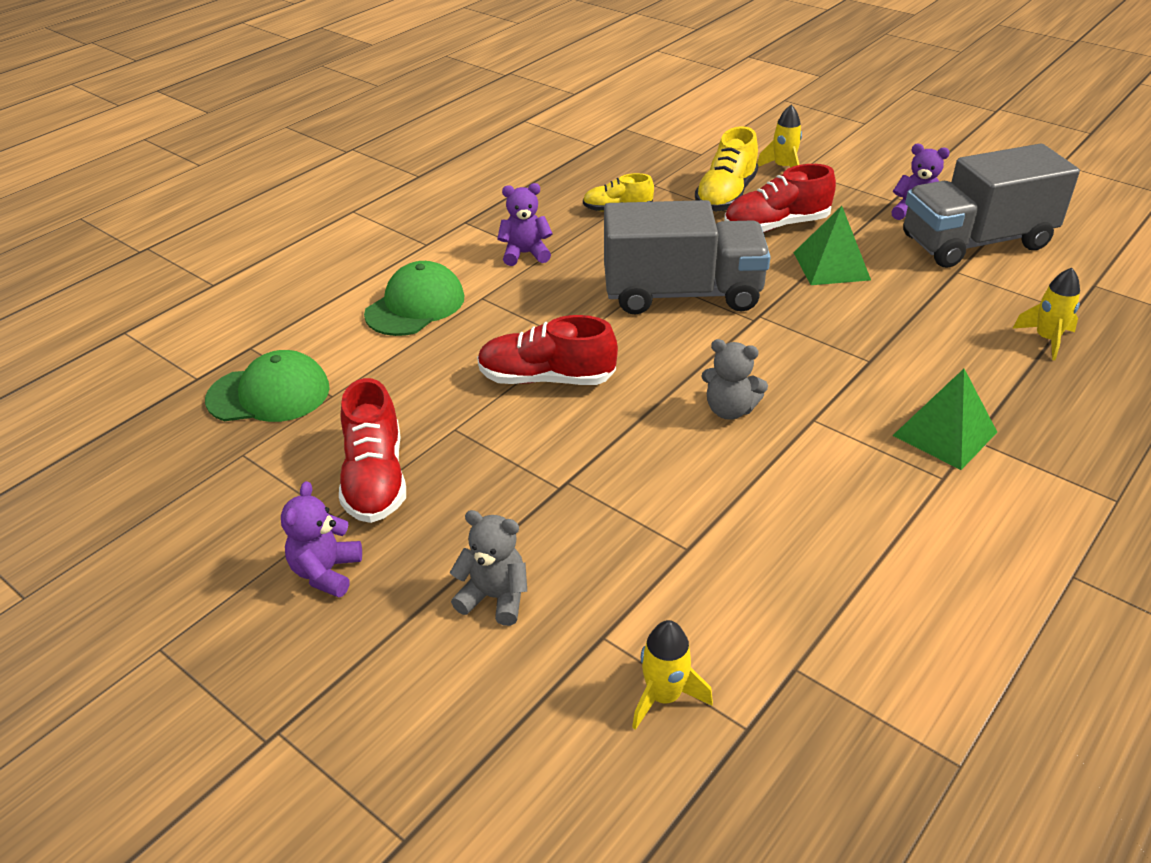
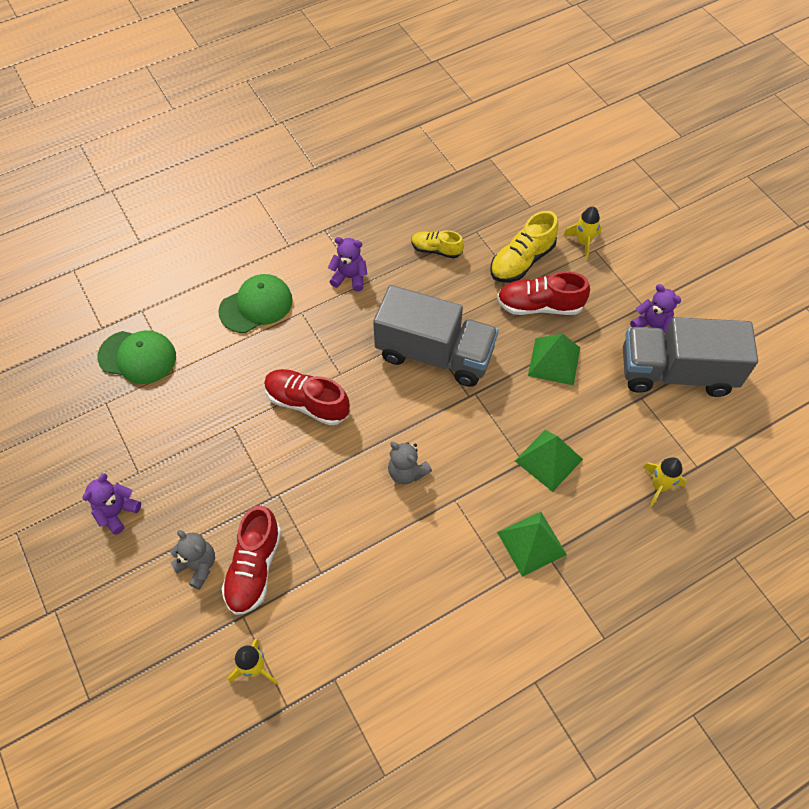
camera: 20 degrees right, 20 degrees up
red shoe [339,378,406,523] -> red shoe moved to [222,506,281,615]
none -> green pyramid [515,430,583,492]

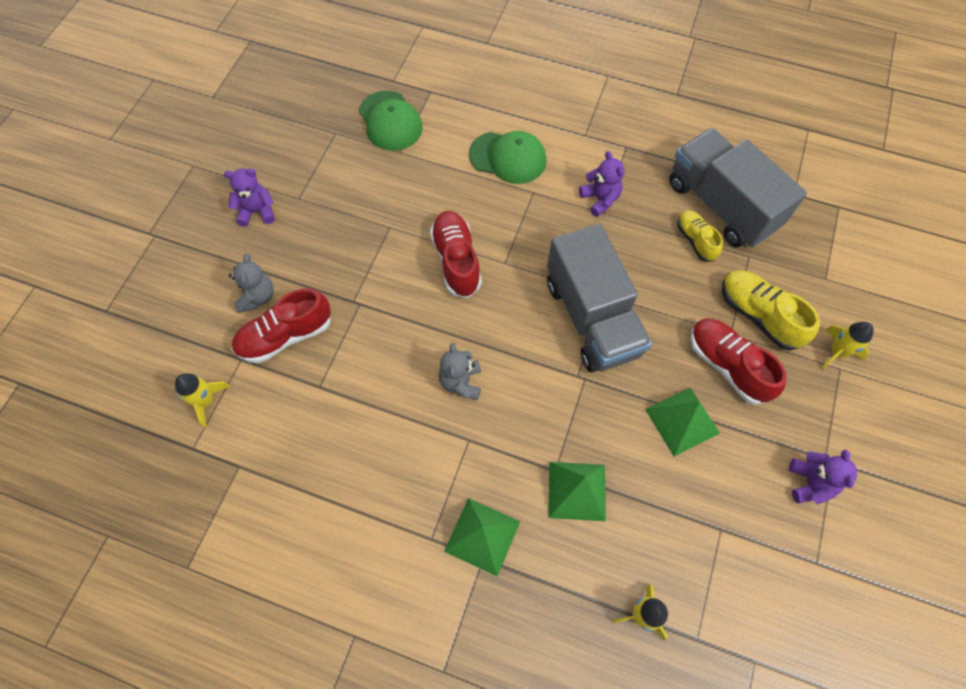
camera: 50 degrees right, 5 degrees up
yellow shoe [491,211,558,283] -> yellow shoe turned 45 degrees clockwise [722,270,820,350]
grey truck [623,317,758,397] -> grey truck moved to [669,128,807,247]

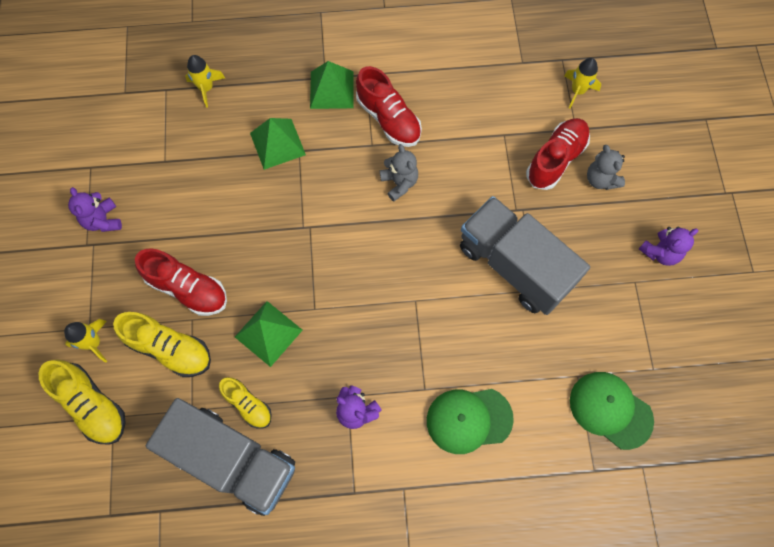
camera: 155 degrees right, 5 degrees up
red shoe [430,211,482,298] -> red shoe moved to [356,66,422,147]
grey truck [547,224,652,372] -> grey truck moved to [460,196,590,315]
green pyramid [645,388,720,457] -> green pyramid moved to [235,301,303,367]
none -> yellow shoe [38,360,126,445]

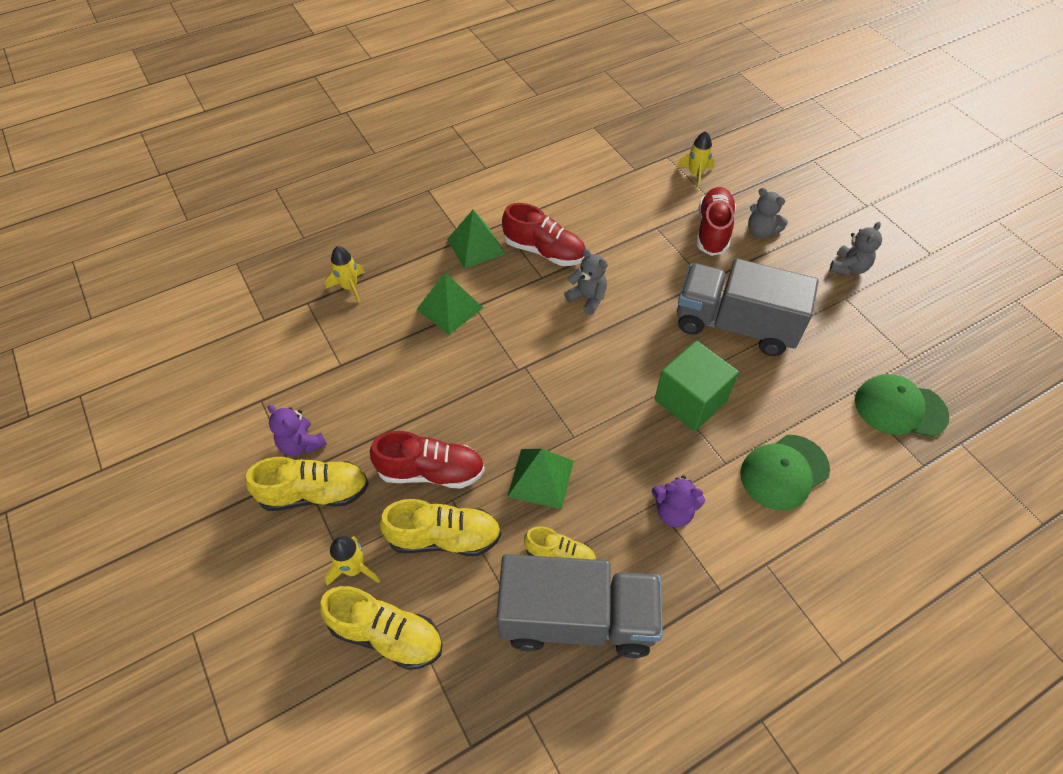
camera: 25 degrees left, 15 degrees down
purple teddy bear [639,226,698,266] -> grey teddy bear [829,222,882,275]
none -> yellow shoe [246,457,369,511]
none -> green cube [655,341,739,431]

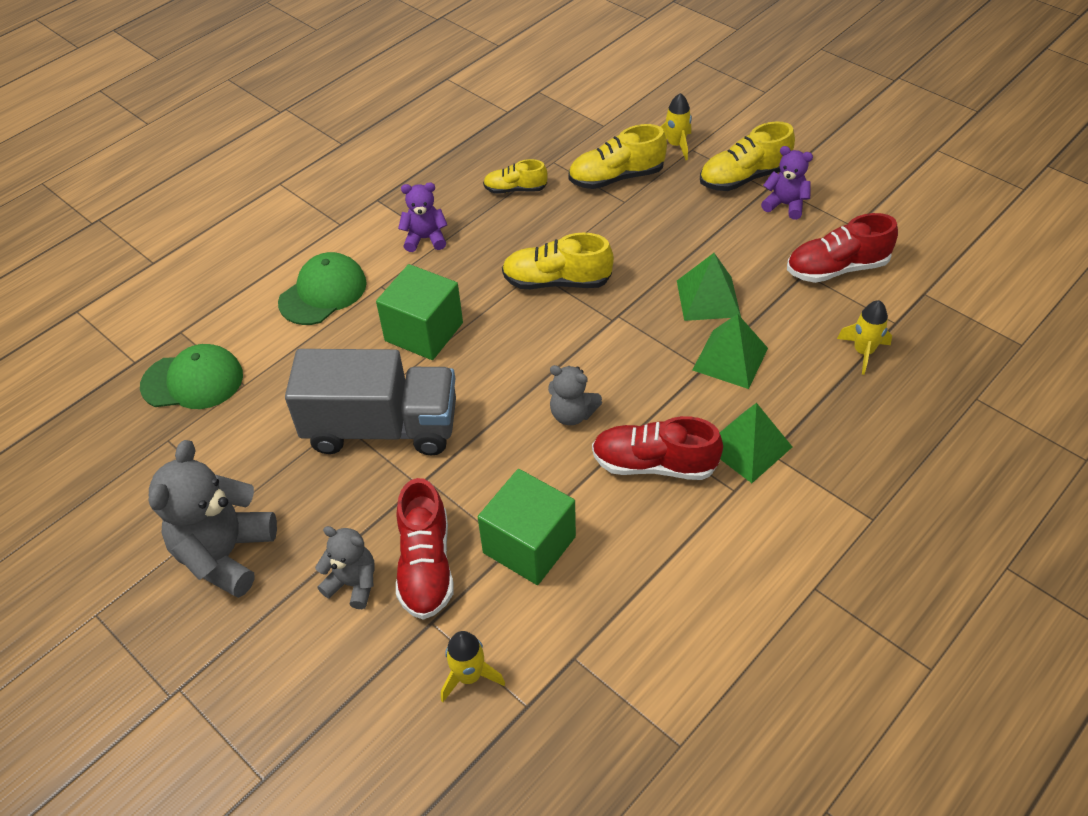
camera: 165 degrees right, 5 degrees down
yellow shoe [319,586,442,670] -> yellow shoe moved to [502,232,614,289]
red shoe [370,431,485,489] -> red shoe moved to [787,213,898,283]
grey truck [497,554,663,658] -> none
green pyramid [507,449,574,509] -> green pyramid moved to [677,253,741,321]
grey teddy bear [829,222,882,275] -> grey teddy bear [148,440,277,598], size x1.78
none -> green cube [478,469,576,585]

